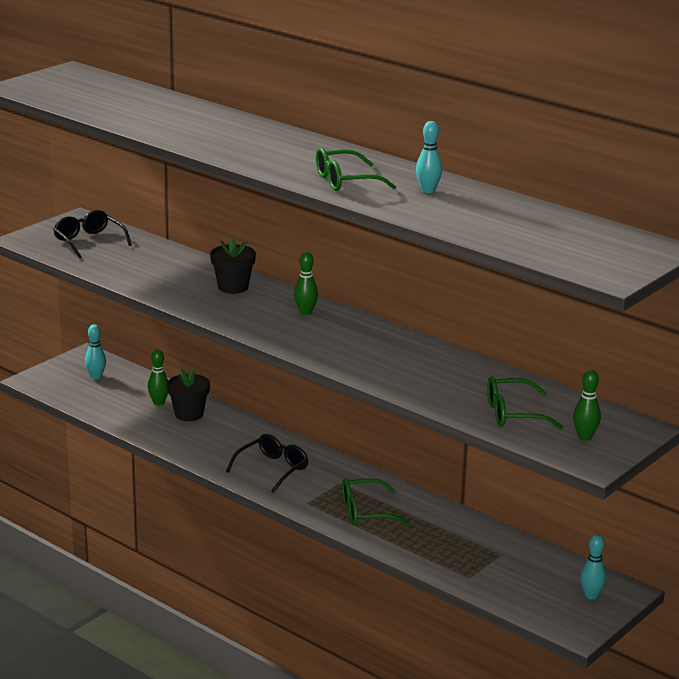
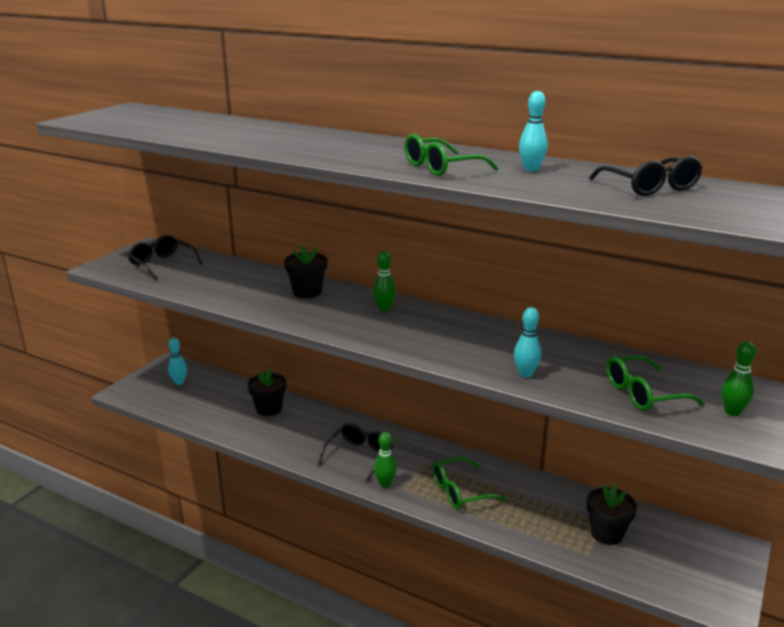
camera: 10 degrees left, 0 degrees up
green bowling pin [148,349,168,405] -> green bowling pin moved to [374,432,397,488]
turquoise bowling pin [580,534,606,600] -> turquoise bowling pin moved to [514,307,541,378]
none -> black flower pot [587,485,637,545]
none -> black glasses [589,156,703,196]

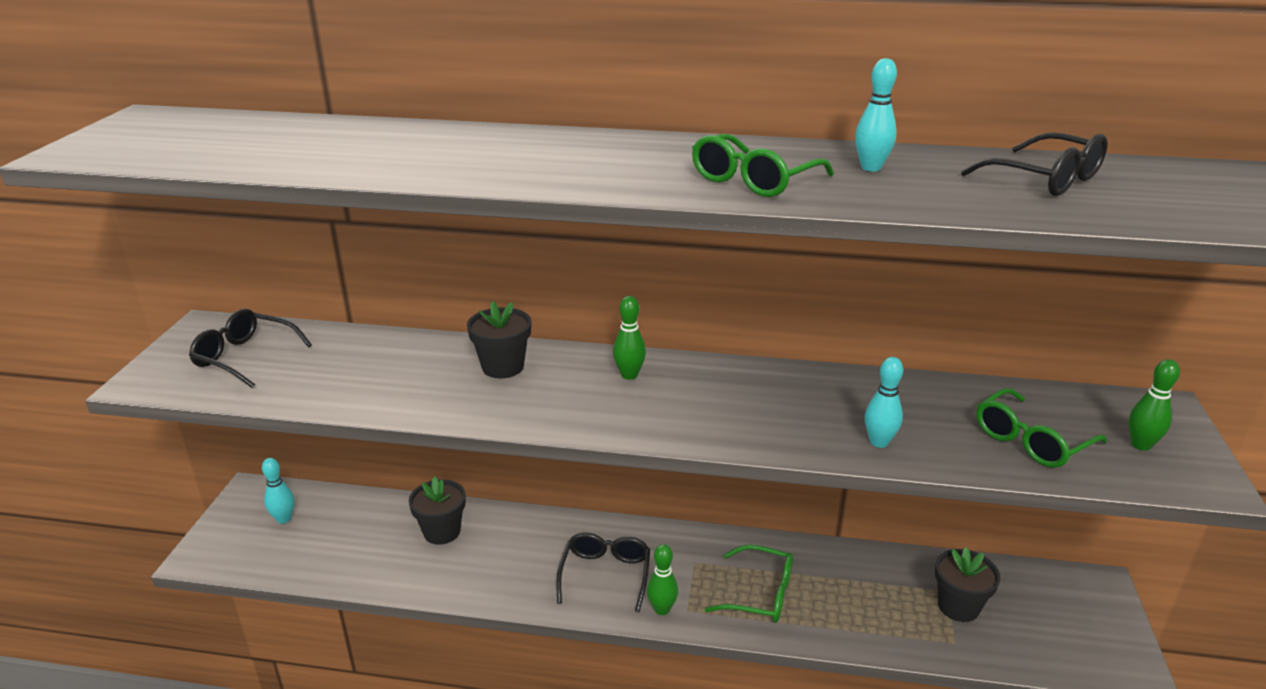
camera: 20 degrees left, 5 degrees up
green glasses [432,456,507,509] -> green glasses turned 120 degrees counterclockwise [705,544,793,623]

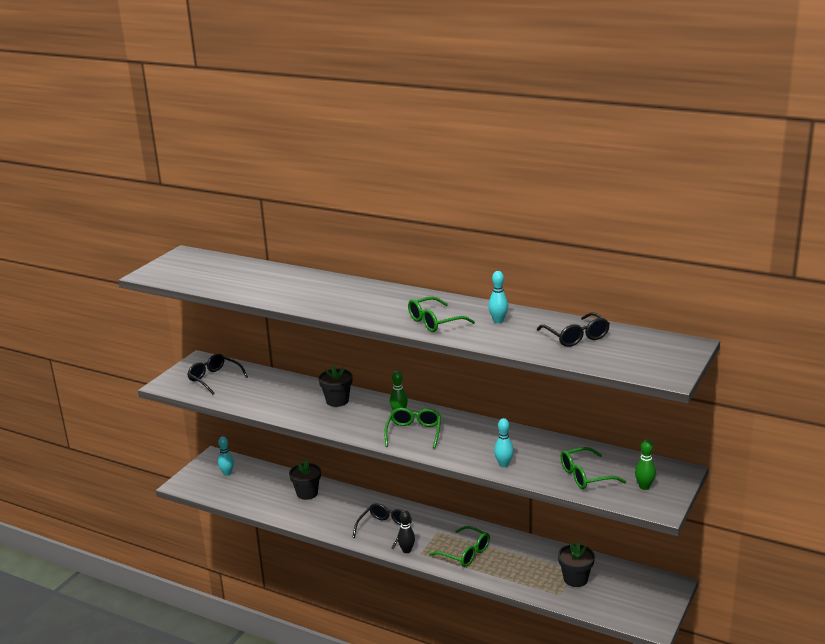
camera: 20 degrees right, 5 degrees down
green bowling pin [647,544,678,615] -> black bowling pin [397,510,415,553]
none -> green glasses [384,408,441,448]

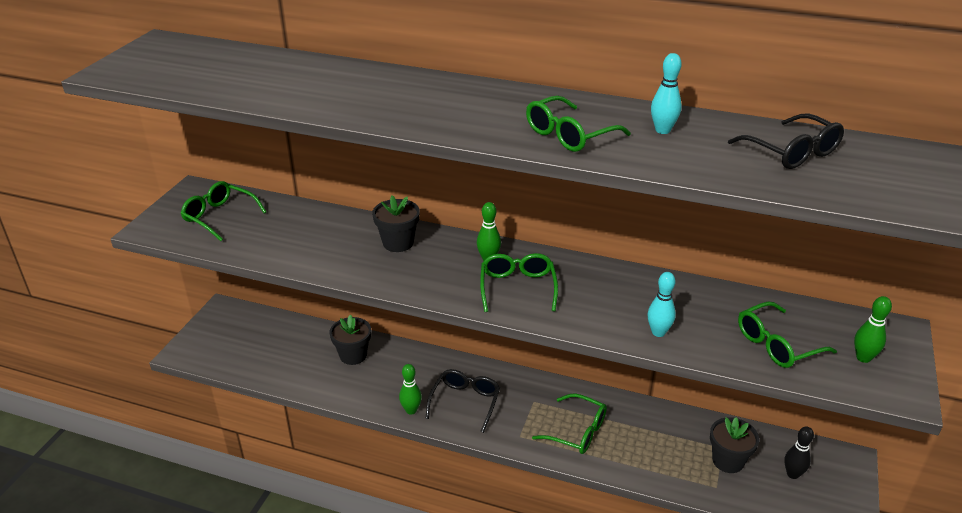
camera: 10 degrees left, 10 degrees up
black glasses [187,354,248,395] -> green glasses [181,181,266,241]
turquoise bowling pin [218,436,234,476] -> none
black bowling pin [397,510,415,553] -> black bowling pin moved to [784,426,814,479]
none -> green bowling pin [399,364,422,415]

